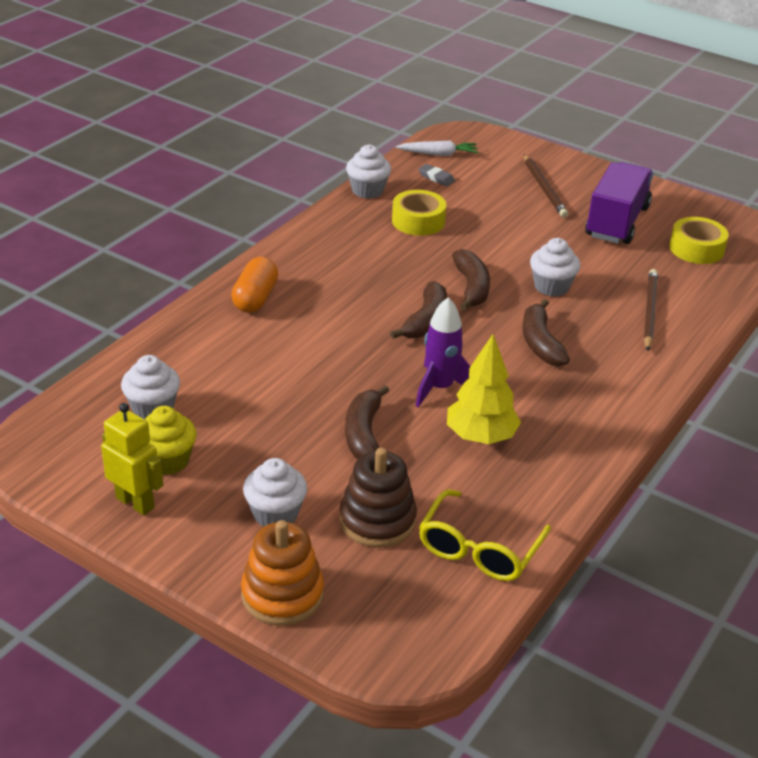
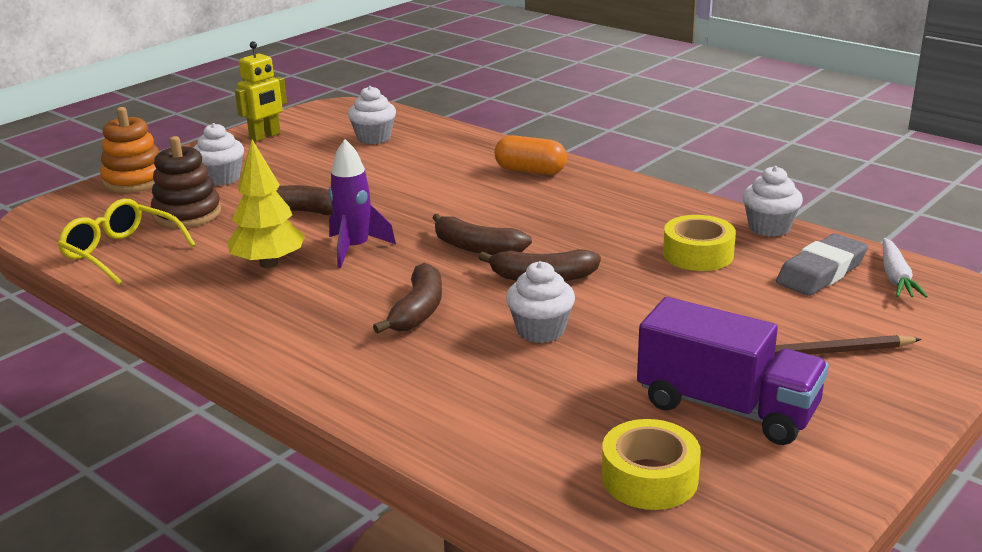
camera: 100 degrees right, 10 degrees down
yellow cupcake [145,406,197,475] -> none
grey eraser [419,164,455,186] -> grey eraser [776,233,868,296], size x1.97
brown banana [522,299,570,366] -> brown banana turned 105 degrees clockwise [373,263,442,334]
brown pencil [644,269,658,351] -> none

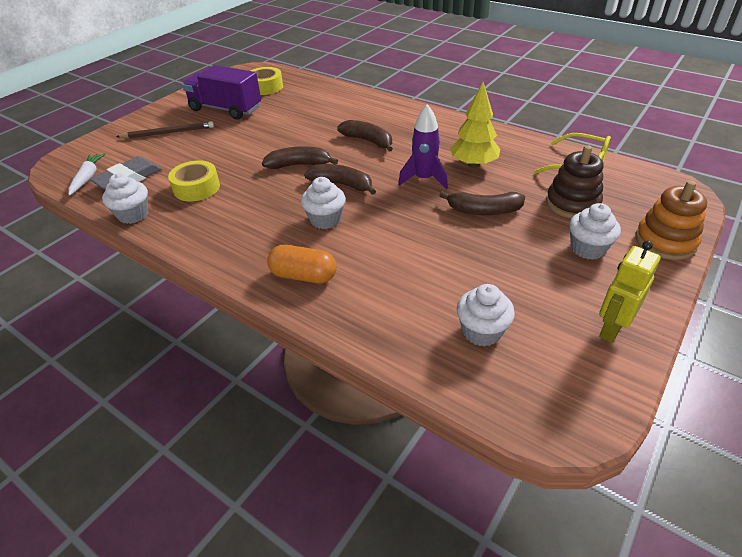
camera: 175 degrees right, 15 degrees up
brown banana [373,263,442,334] -> brown banana turned 120 degrees clockwise [337,120,393,151]
white cupcake [506,261,575,343] -> white cupcake moved to [301,177,345,229]

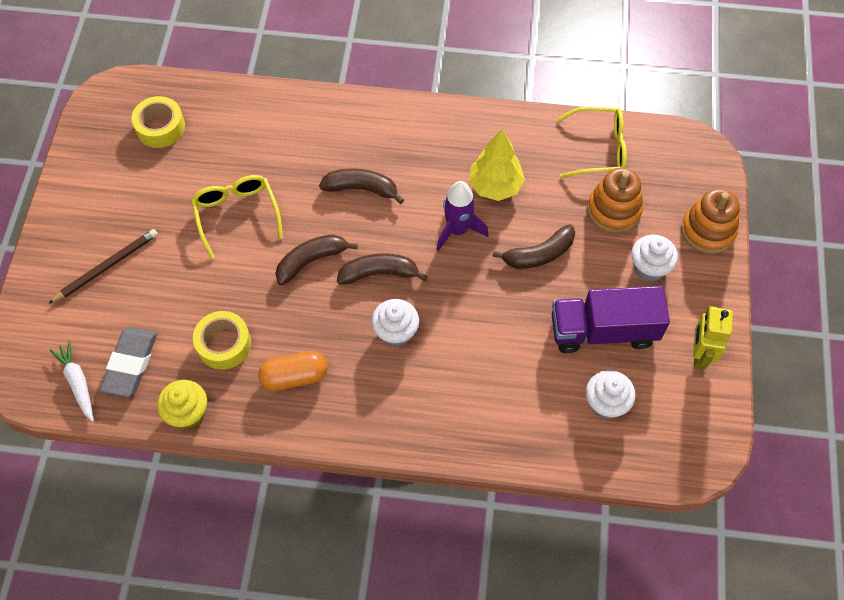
camera: 30 degrees left, 20 degrees up
white cupcake [102,173,148,224] -> yellow cupcake [157,380,207,429]
purple truck [182,65,261,120] -> purple truck moved to [552,286,670,353]
orange capsule [267,245,337,283] -> orange capsule moved to [258,351,328,391]
brown stacking toy [546,145,604,219] -> orange stacking toy [587,168,643,233]
none -> yellow glasses [191,175,283,259]

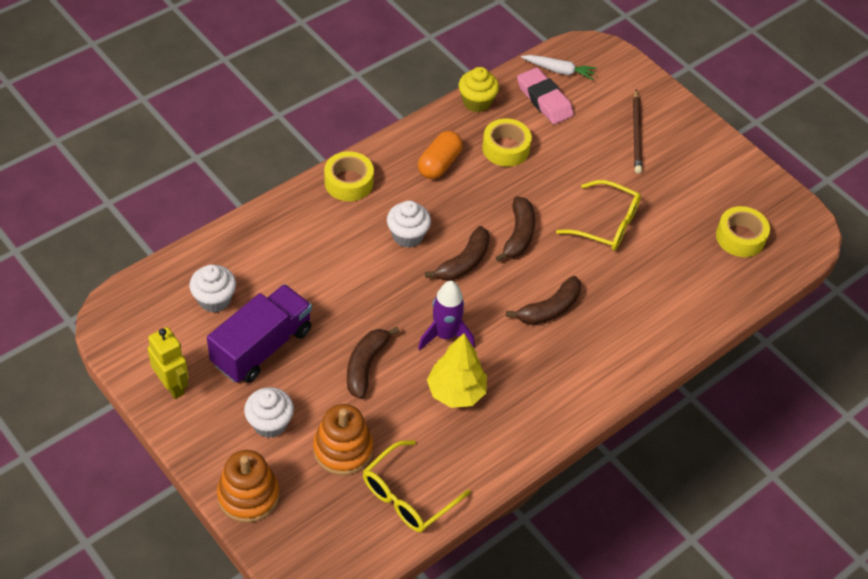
camera: 130 degrees right, 10 degrees down
grey eraser [100,327,157,397] -> pink eraser [517,67,574,124]
none -> yellow tape [324,151,374,201]

